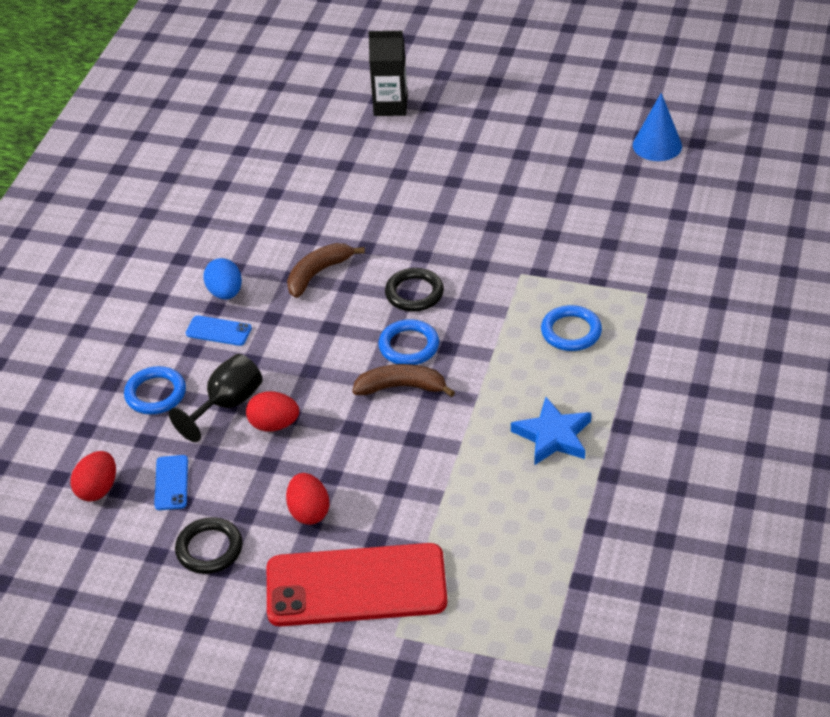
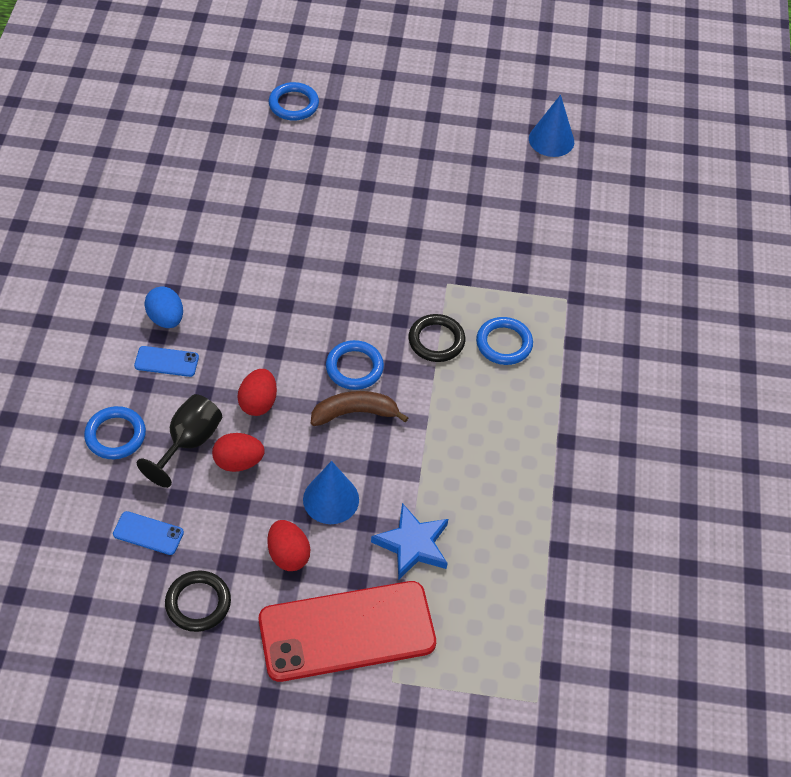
camera: 15 degrees left, 10 degrees up
red egg [71,451,116,502] -> red egg moved to [237,369,277,416]
blue phone [154,455,188,510] -> blue phone turned 60 degrees counterclockwise [113,511,184,555]
brown banana [287,243,365,298] -> none
black carton [369,31,408,116] -> blue ring [269,82,319,121]
black ring [385,268,444,312] -> black ring moved to [408,314,465,362]
blue star [511,397,591,466] -> blue star moved to [371,503,448,580]
none -> blue cone [303,461,359,524]

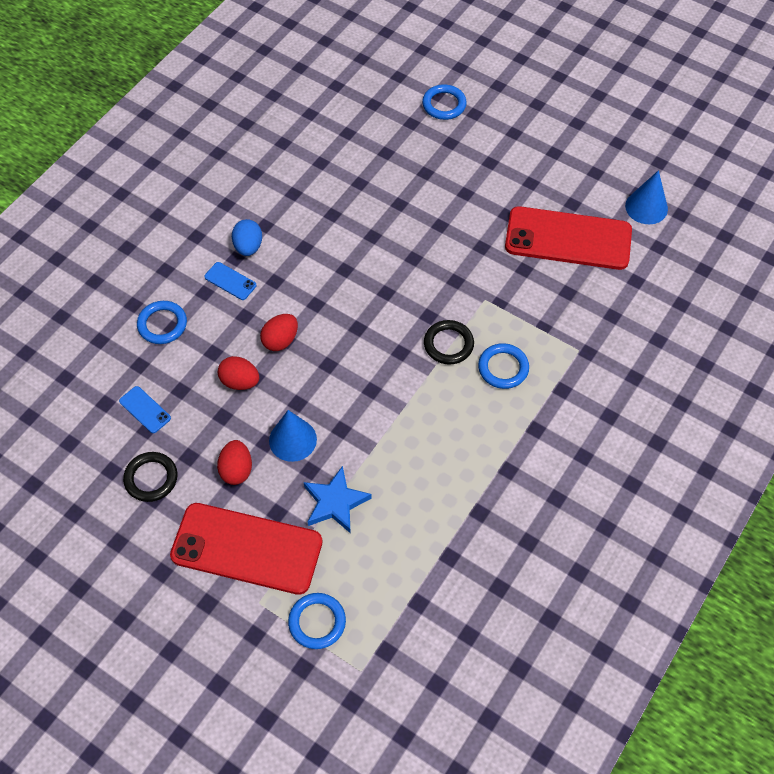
camera: 30 degrees right, 5 degrees up
black goblet [137,394,222,488] -> none
brown banana [311,391,409,426] -> none
blue ring [326,340,384,390] -> blue ring moved to [288,593,346,649]
none -> red phone [505,206,632,270]

